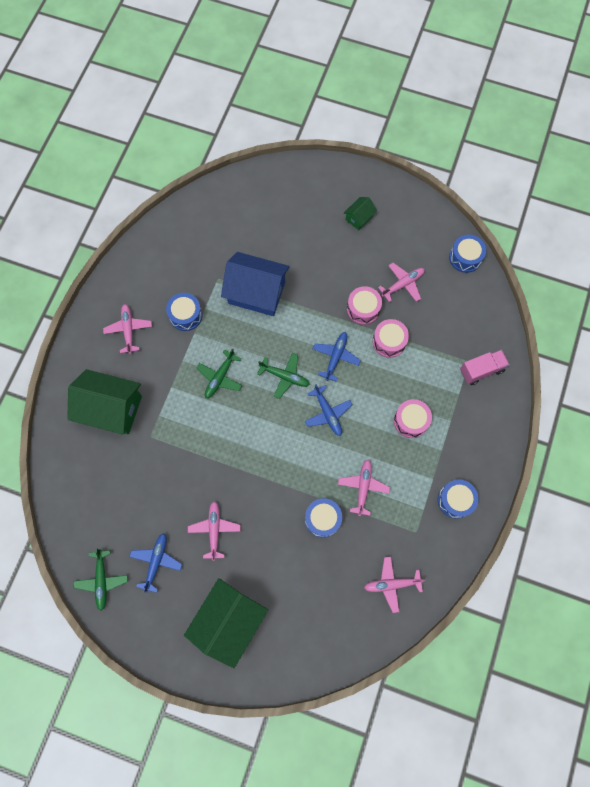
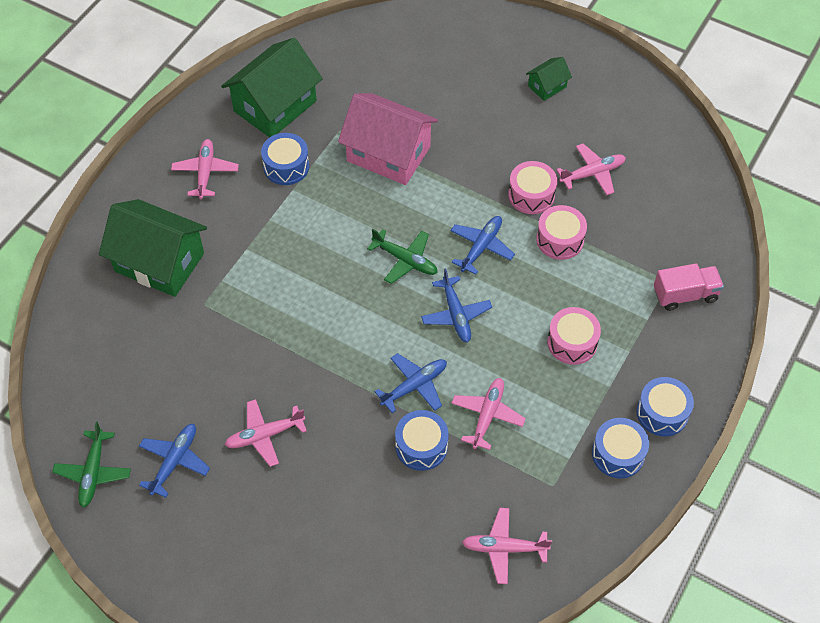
camera: 10 degrees right, 15 degrees down
green house [184,578,268,668] -> green house moved to [221,38,323,137]
pink plane [188,501,241,561] -> pink plane turned 120 degrees counterclockwise [225,399,307,467]
green plane [197,349,242,398] -> none
blue house [221,252,290,316] -> pink house [338,93,438,185]
blue drum [449,235,486,273] -> blue drum moved to [637,377,694,436]
none -> blue plane [374,353,447,413]

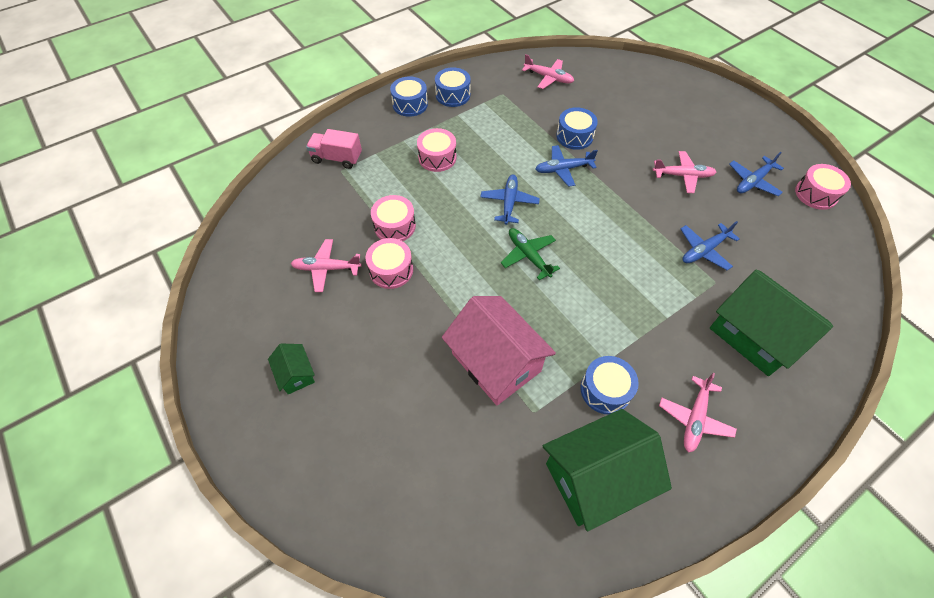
camera: 155 degrees left, 0 degrees up
green plane [52,422,131,507] -> pink drum [795,164,851,210]
blue plane [450,216,515,275] -> blue plane moved to [680,221,740,271]
pink plane [451,378,526,450] -> none
green house [526,57,572,101] -> green house turned 75 degrees clockwise [268,344,315,394]

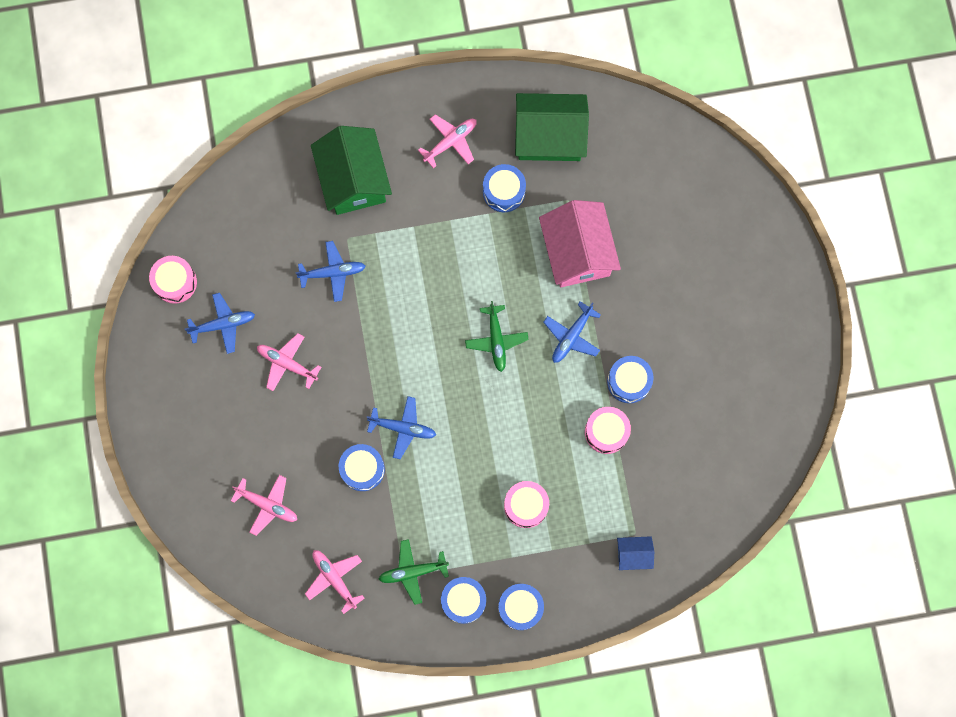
camera: 155 degrees left, 20 degrees up
green house [268,344,315,394] -> none
pink plane [291,239,362,292] -> pink plane moved to [231,475,297,536]
pink truck [306,129,362,169] -> blue house [617,536,654,570]
pink drum [366,238,413,289] -> blue drum [607,356,653,403]
blue plane [480,174,540,225] -> blue plane moved to [543,301,601,363]
none -> green plane [379,539,449,605]

